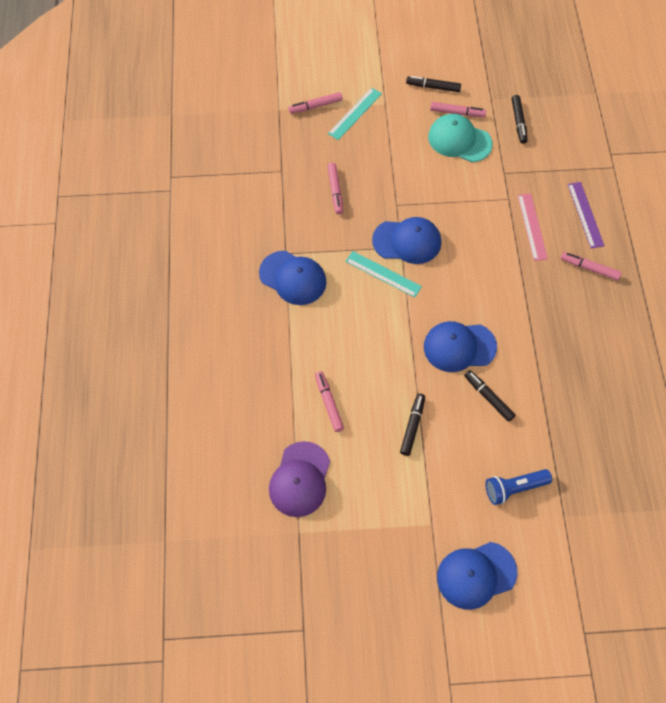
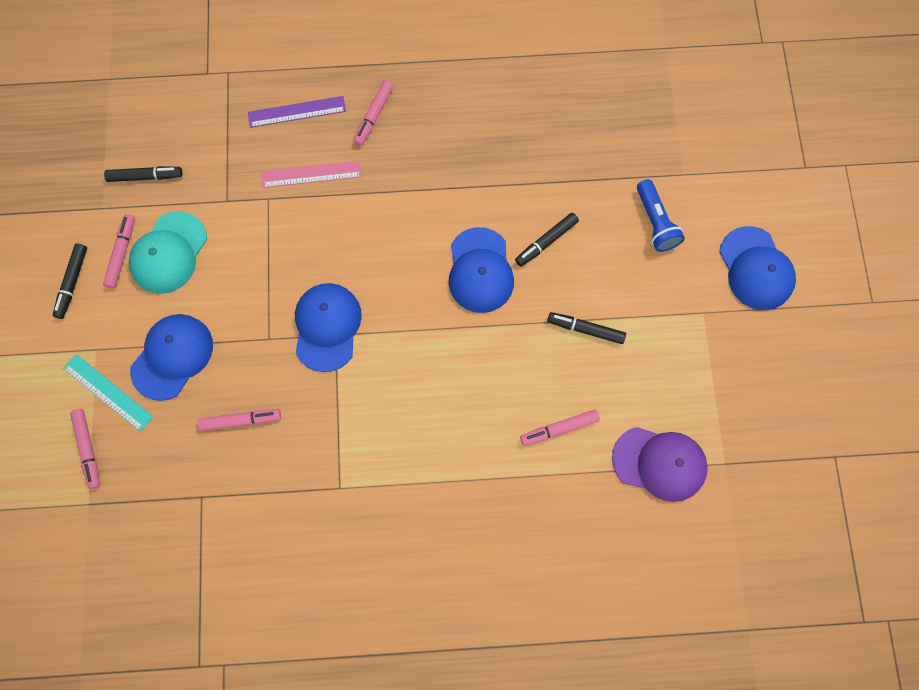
camera: 90 degrees left, 10 degrees up
blue cap [259,251,327,305] -> blue cap moved to [130,314,213,401]
turquoise ruler [345,251,422,297] -> none

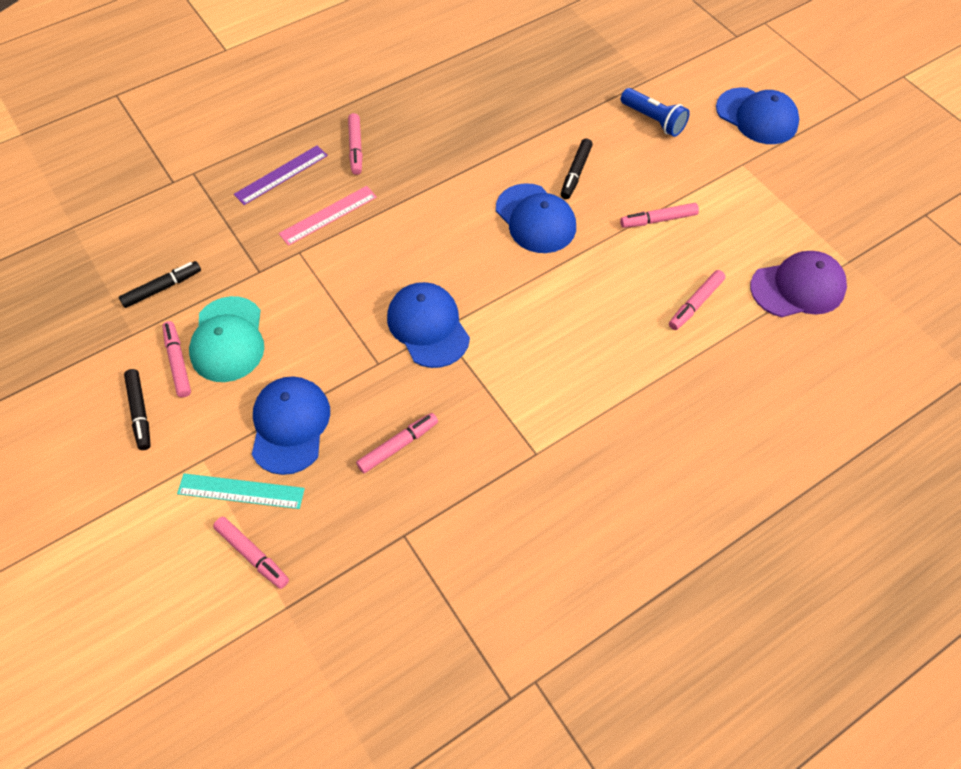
camera: 30 degrees left, 15 degrees down
black marker [547,312,626,344] -> pink marker [620,203,699,228]

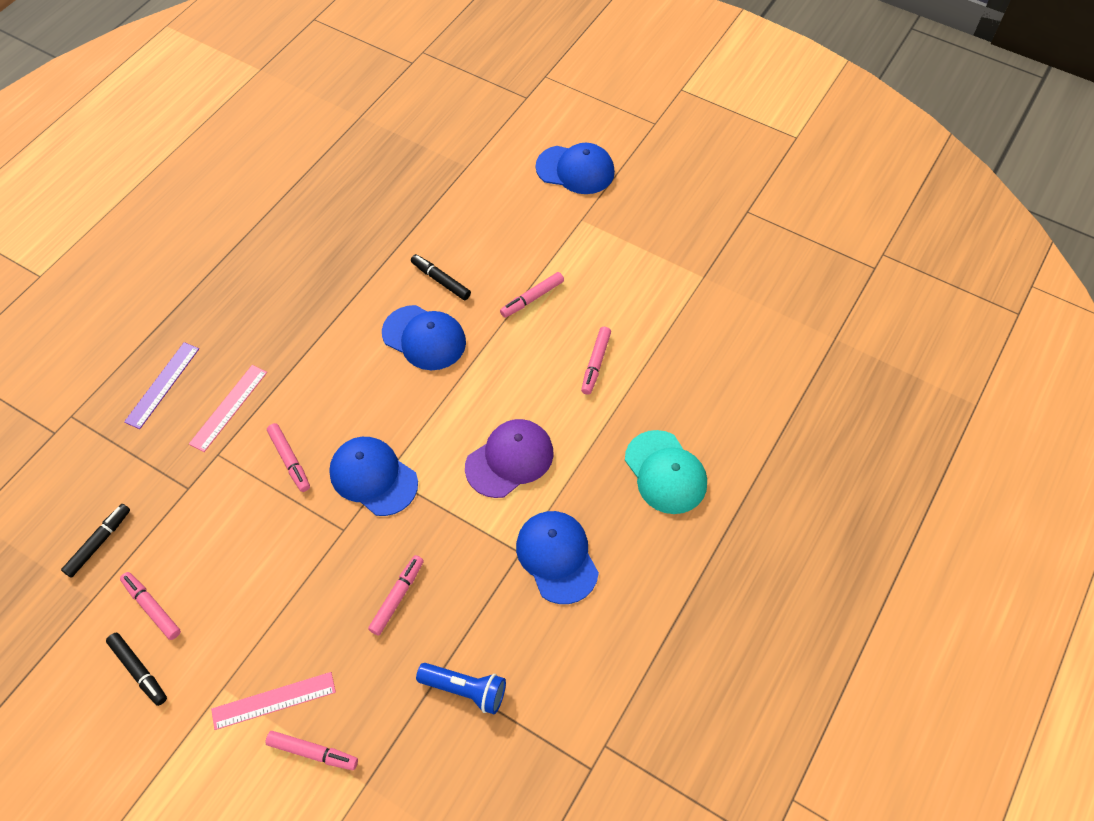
camera: 25 degrees left, 0 degrees up
turquoise ruler [177,473,305,509] -> pink ruler [211,672,336,730]
turquoise cap [189,296,264,382] -> turquoise cap moved to [625,430,707,514]
blue cap [252,376,330,475] -> blue cap moved to [516,511,599,604]
pink marker [348,113,363,175] -> pink marker moved to [267,423,310,492]
black marker [561,138,593,199] -> black marker turned 135 degrees clockwise [411,254,471,300]
blue flashlight [621,88,690,137] -> blue flashlight moved to [416,663,506,714]
purple cap [750,251,847,317] -> purple cap moved to [465,419,554,498]

